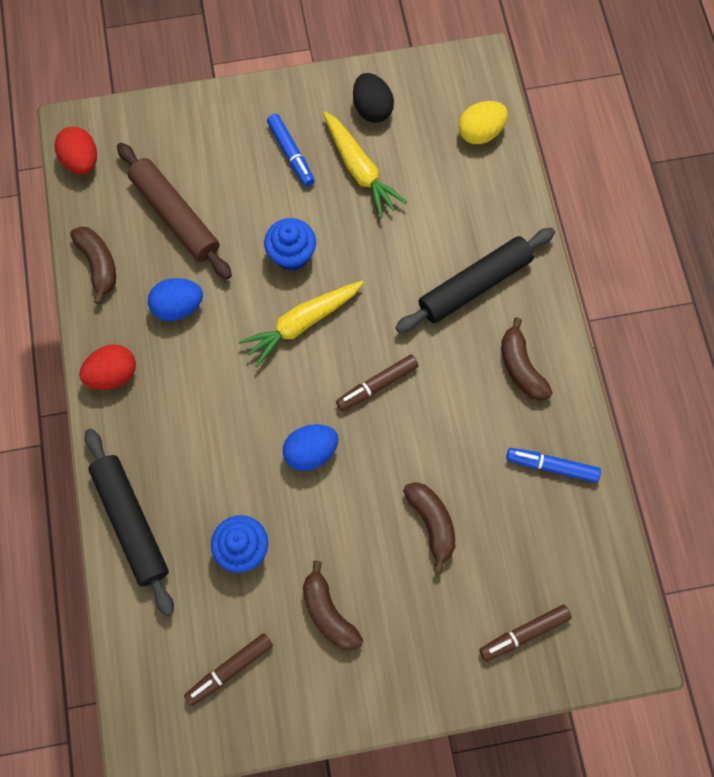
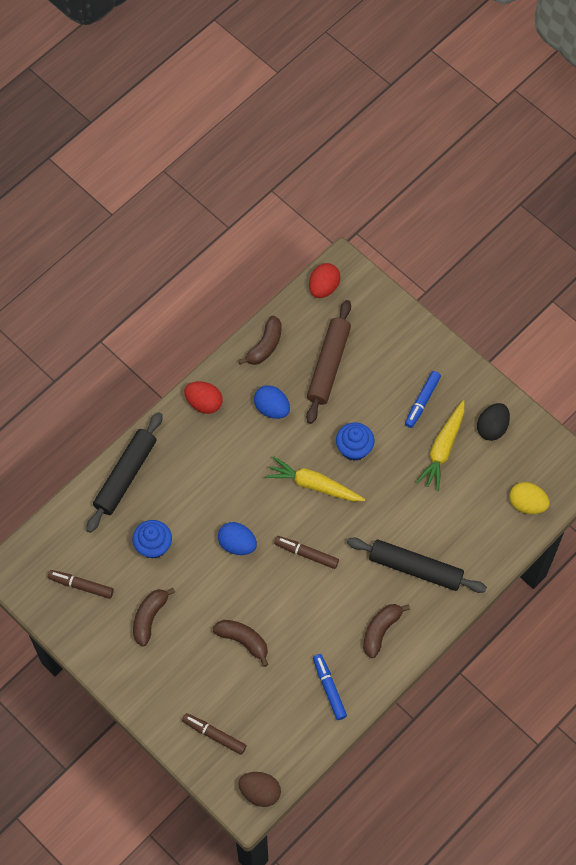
camera: 55 degrees right, 5 degrees down
brown banana [403,482,455,573] -> brown banana turned 90 degrees counterclockwise [213,620,268,667]
none -> brown egg [238,772,281,807]

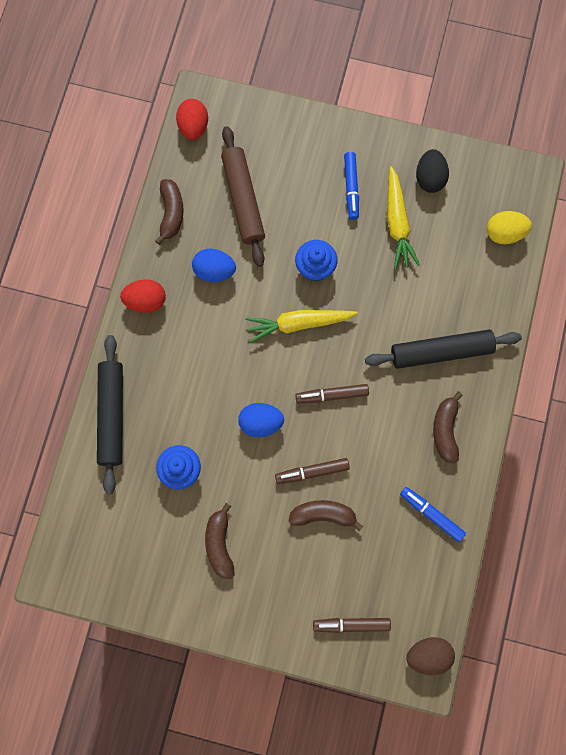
camera: 30 degrees left, 10 degrees up
brown marker [48,570,114,599] -> brown marker moved to [275,458,350,484]

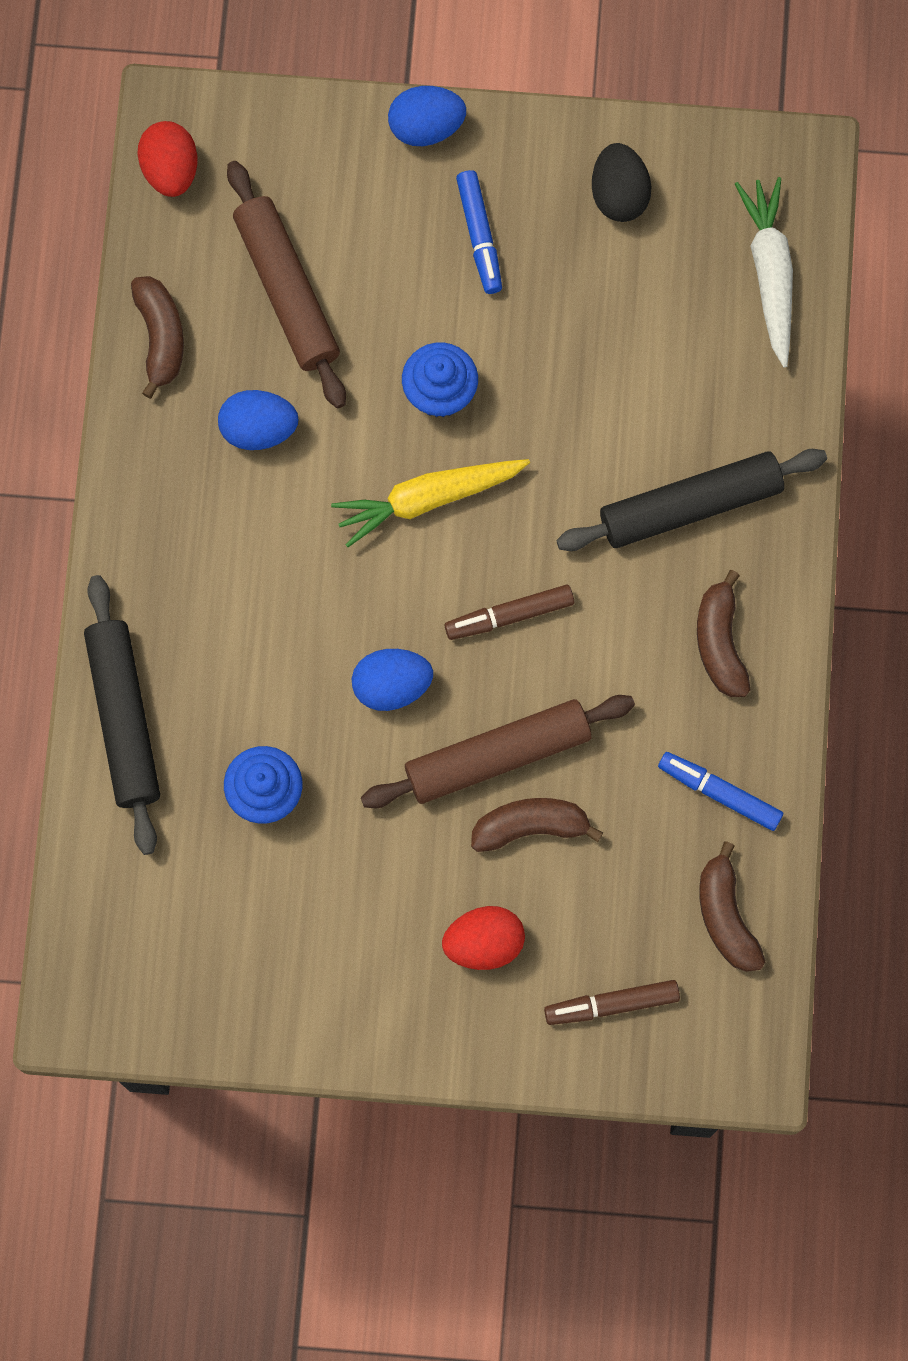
camera: 10 degrees left, 0 degrees up
red egg [120,280,166,313] -> red egg moved to [442,906,525,970]
brown banana [205,503,235,579] -> brown banana moved to [699,841,765,972]
brown marker [275,458,350,484] -> brown rolling pin [361,695,635,808]
yellow carrot [387,166,420,269] -> none
brown egg [406,637,455,675] -> none
yellow egg [487,211,532,244] -> white carrot [735,177,793,368]
none -> blue egg [388,86,466,146]

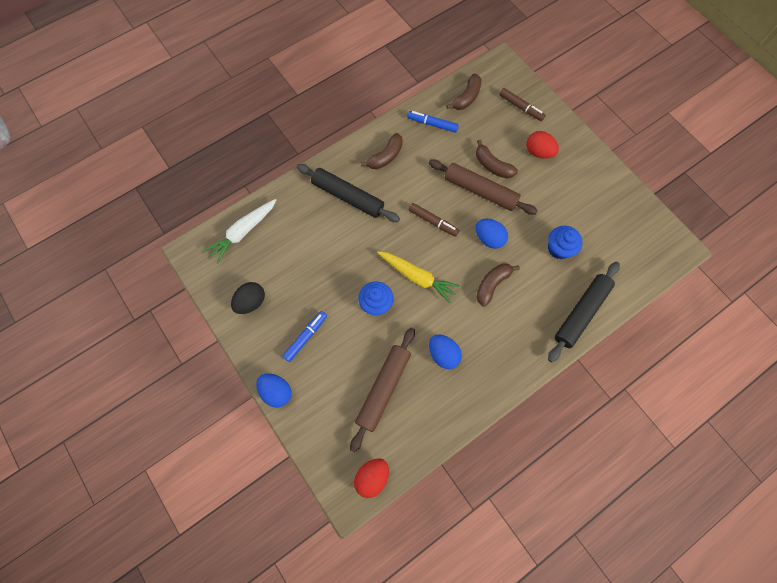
camera: 130 degrees left, 5 degrees down
brown banana [131,276,184,399] -> brown banana moved to [476,263,520,307]
blue marker [658,752,783,831] -> blue marker turned 120 degrees clockwise [407,111,459,133]

